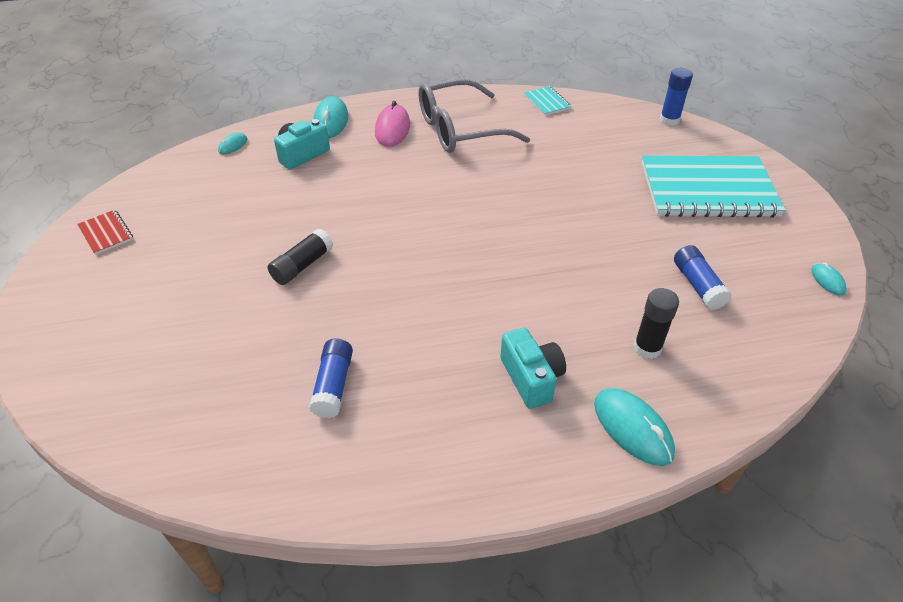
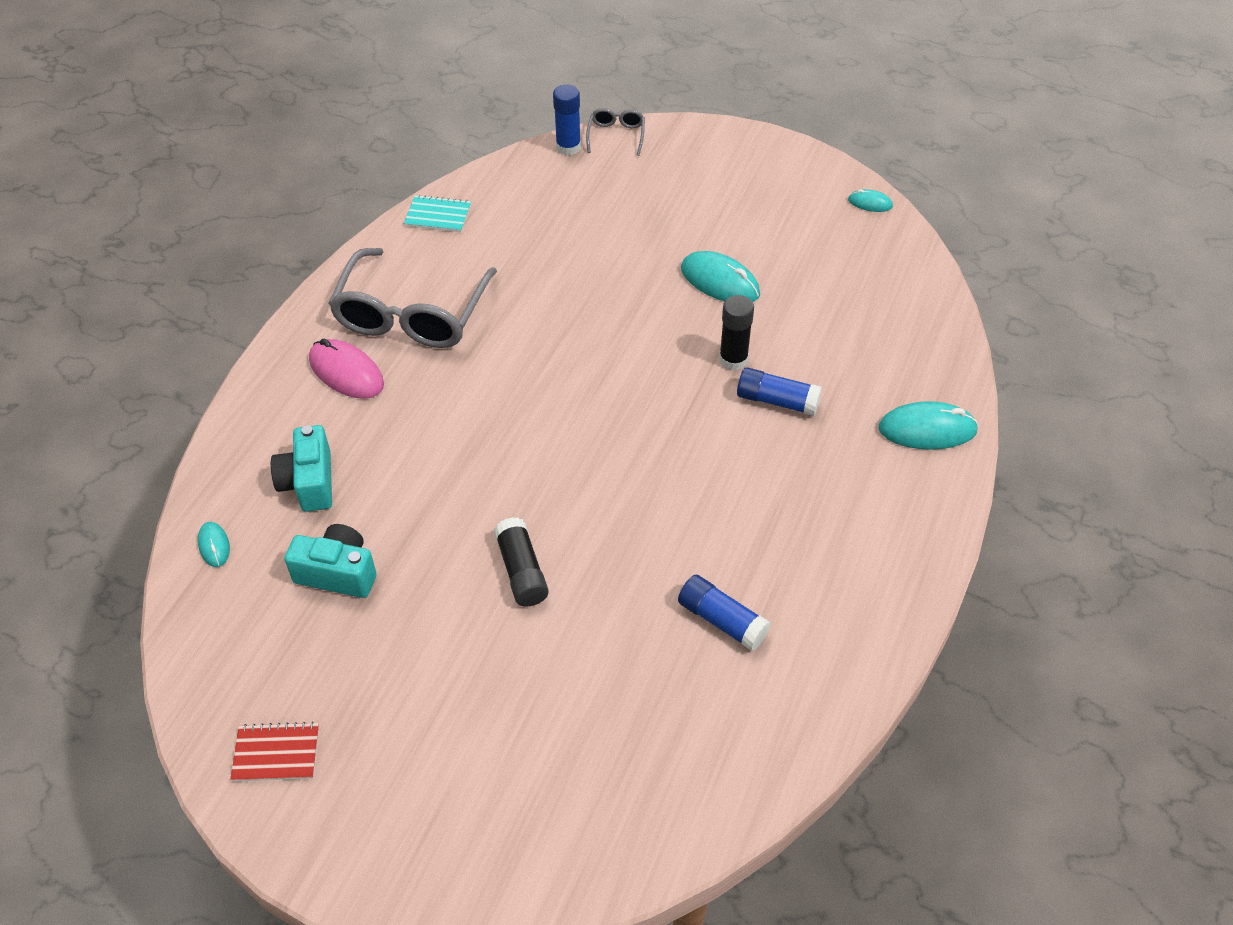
camera: 55 degrees left, 5 degrees up
turquoise mouse [313,96,348,138] -> turquoise mouse moved to [681,251,760,302]
turquoise camera [500,328,566,409] -> turquoise camera moved to [284,524,377,598]
black glue stick [634,288,679,359] -> black glue stick moved to [719,295,754,371]
turquoise notebook [641,155,785,218] -> none
blue glue stick [674,245,731,310] -> blue glue stick moved to [737,367,822,416]
none -> grey glasses [586,108,645,156]

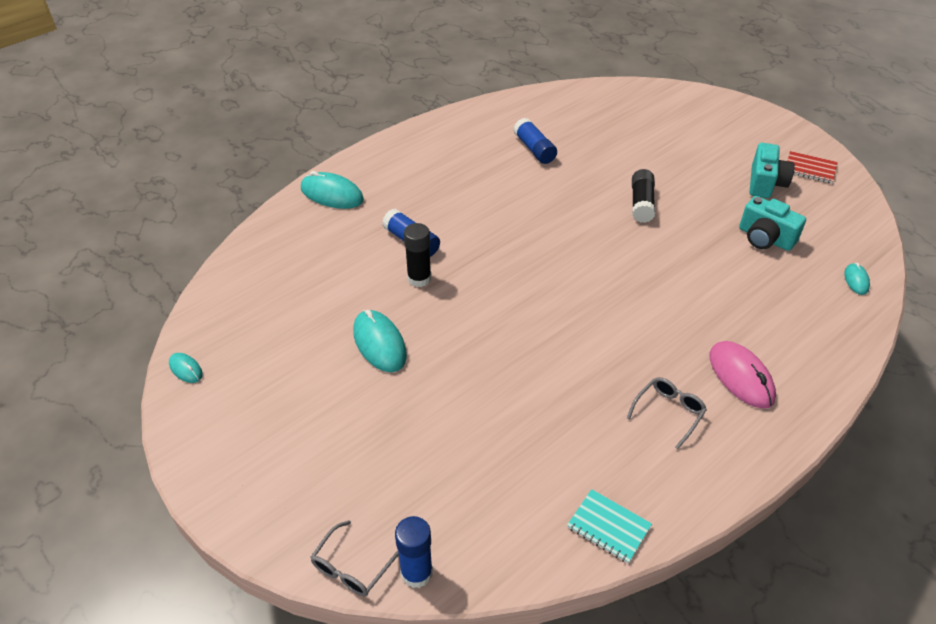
camera: 155 degrees left, 5 degrees down
turquoise camera [271,425,332,512] -> turquoise camera moved to [749,143,795,198]
grey glasses [328,248,497,348] -> grey glasses [626,377,707,449], size x0.45

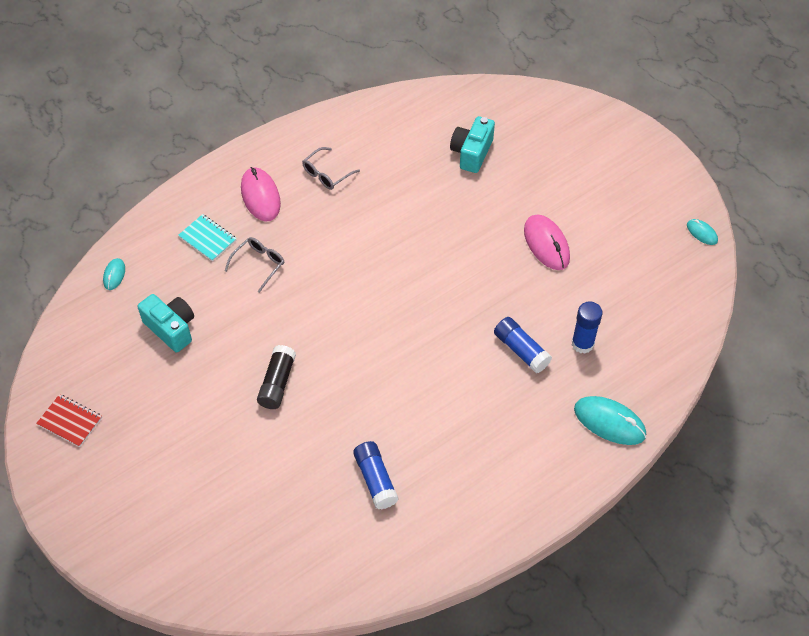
camera: 175 degrees left, 10 degrees up
grey glasses [310,520,399,596] -> grey glasses moved to [225,237,284,293]
turquoise mouse [353,310,407,372] -> pink mouse [524,215,570,270]
blue glue stick [395,516,433,588] -> blue glue stick moved to [572,301,603,354]
black glue stick [404,223,431,287] -> none
turquoise notebook [567,489,652,563] -> turquoise notebook moved to [178,214,237,262]
turquoise camera [749,143,795,198] -> turquoise camera moved to [450,116,495,173]

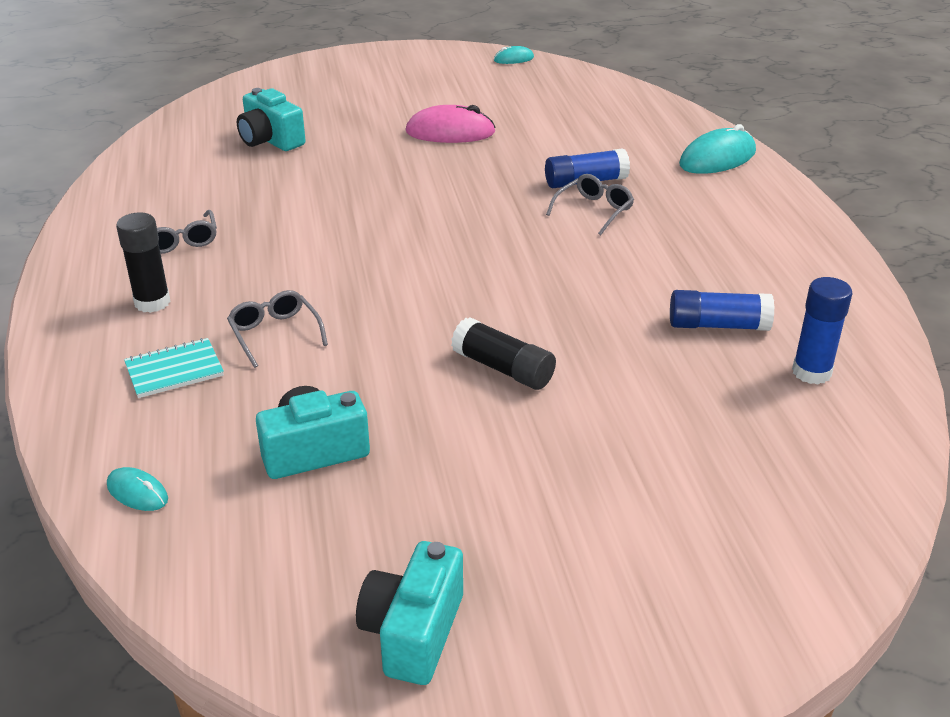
camera: 65 degrees left, 20 degrees down
red notebook [36,394,102,447] -> turquoise camera [356,541,463,685]
pink mouse [241,167,281,222] -> black glue stick [116,212,171,313]
blue glue stick [572,301,603,354] -> blue glue stick moved to [792,277,852,385]
none -> grey glasses [546,174,634,235]

